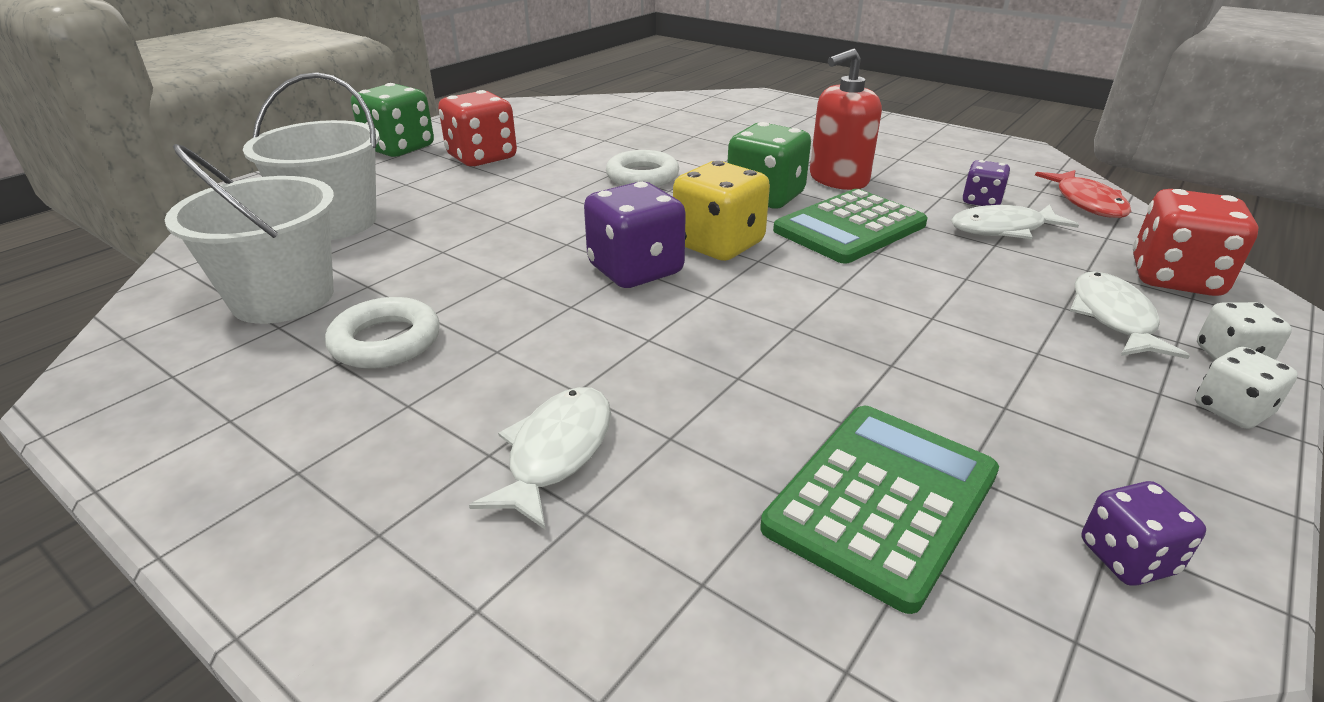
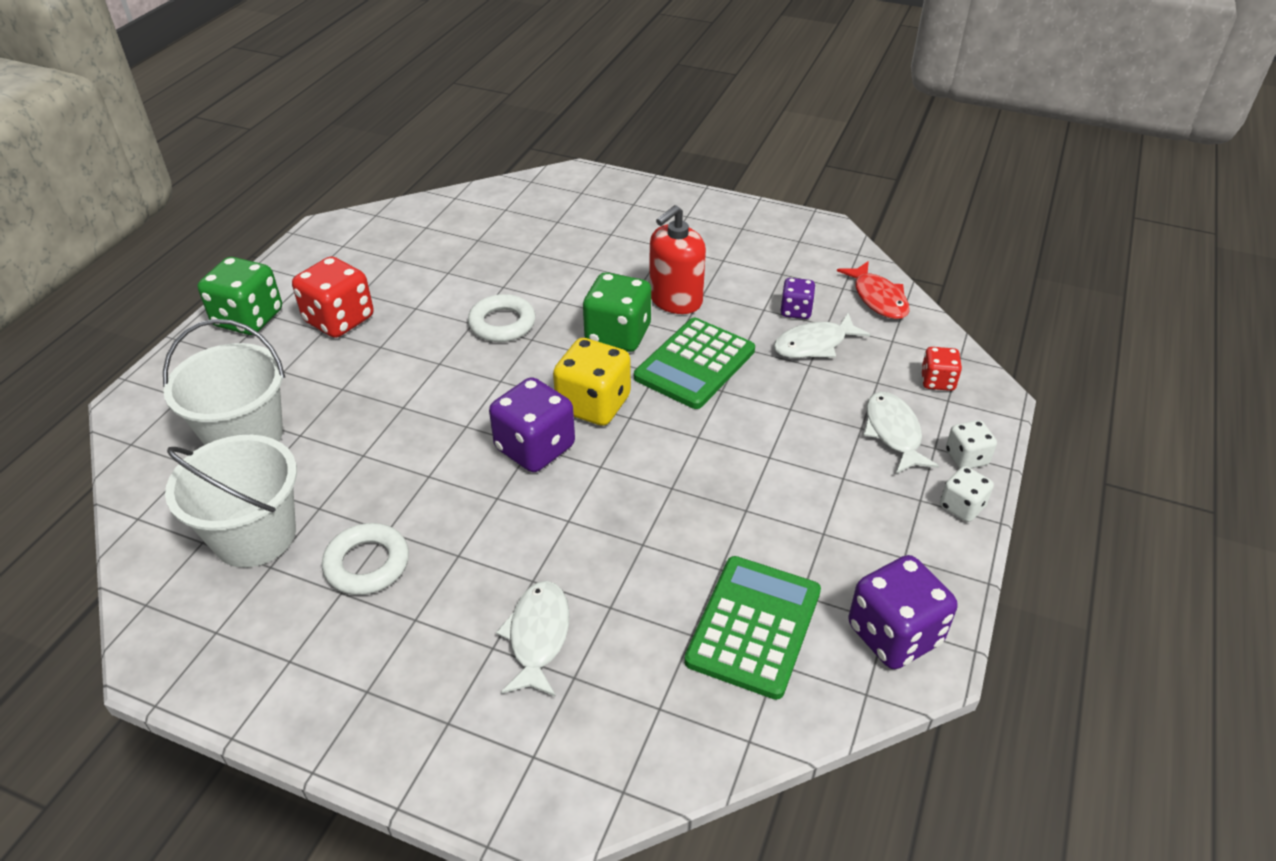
camera: 15 degrees left, 10 degrees up
purple dice [1081,481,1206,586] -> purple dice [848,555,957,669], size x1.80
red dice [1133,189,1259,296] -> red dice [921,347,962,391], size x0.56

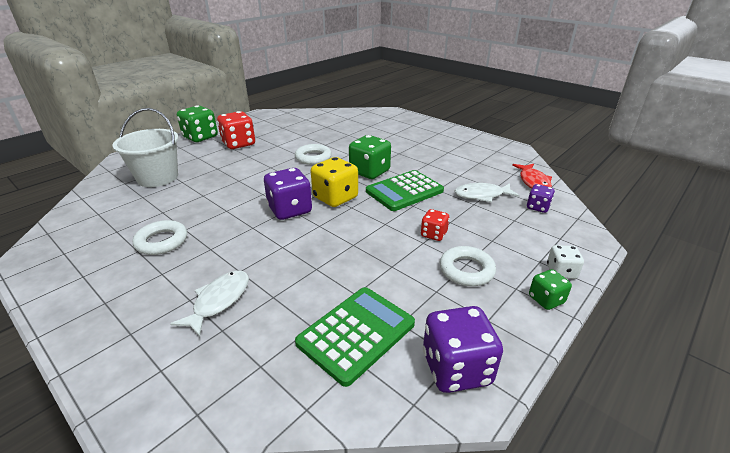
camera: 20 degrees right, 10 degrees down
white bucket [165,435,297,568] -> none
red soap dispenser [649,205,706,314] -> none
purple dice [781,278,816,319] -> purple dice moved to [527,184,555,213]
white fish [864,392,939,474] -> none
red dice [921,347,962,391] -> red dice moved to [421,209,449,241]
white dice [940,466,994,522] -> green dice [529,269,572,310]
none -> white ring [440,246,496,286]

